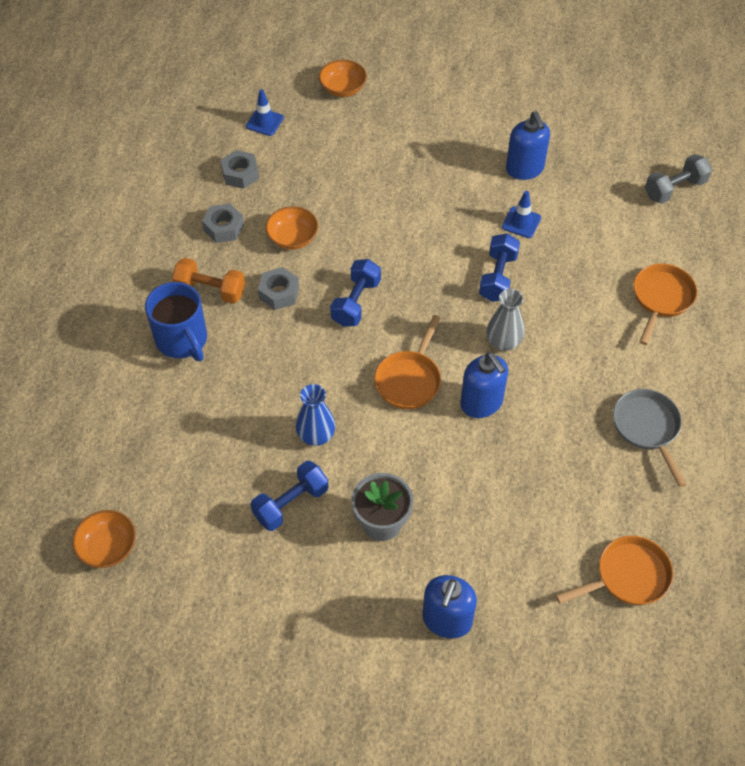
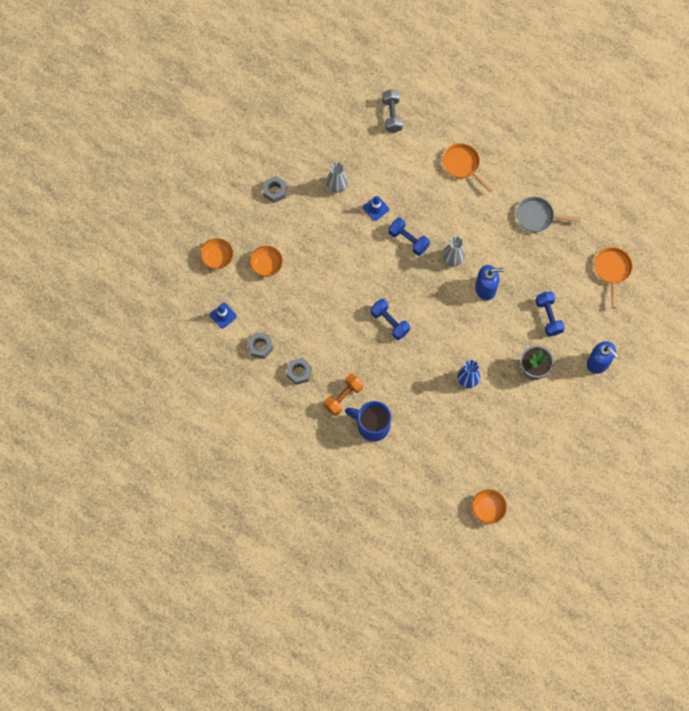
camera: 65 degrees left, 15 degrees up
blue mug [145,282,207,361] -> blue mug turned 150 degrees counterclockwise [345,401,392,442]
blue dumbbell [250,461,328,531] -> blue dumbbell moved to [535,292,565,336]
grey nut [258,267,299,310] -> grey nut moved to [263,176,287,203]
orange bowl [265,206,318,250] -> orange bowl moved to [249,246,283,277]
orange pan [374,315,441,409] -> none
blue soap dispenser [506,111,550,180] -> grey vase [326,162,348,193]

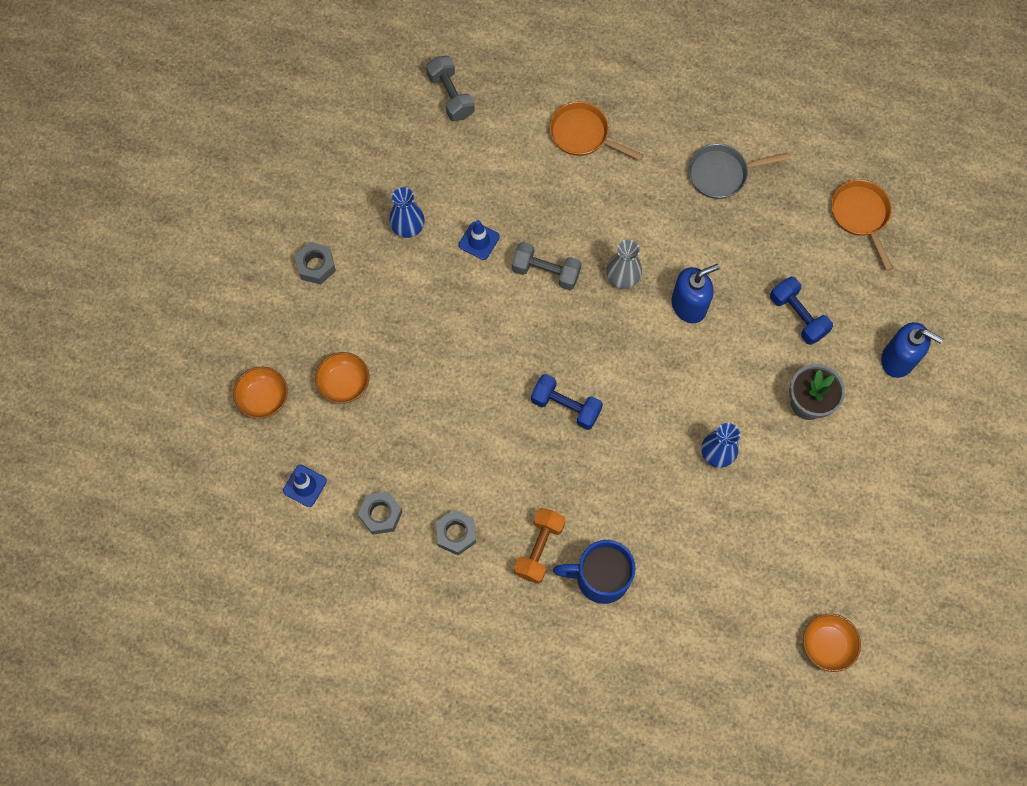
camera: 20 degrees left, 0 degrees up
grey vase [326,162,348,193] -> blue vase [389,187,425,238]
blue dumbbell [388,218,430,256] -> grey dumbbell [512,242,581,290]

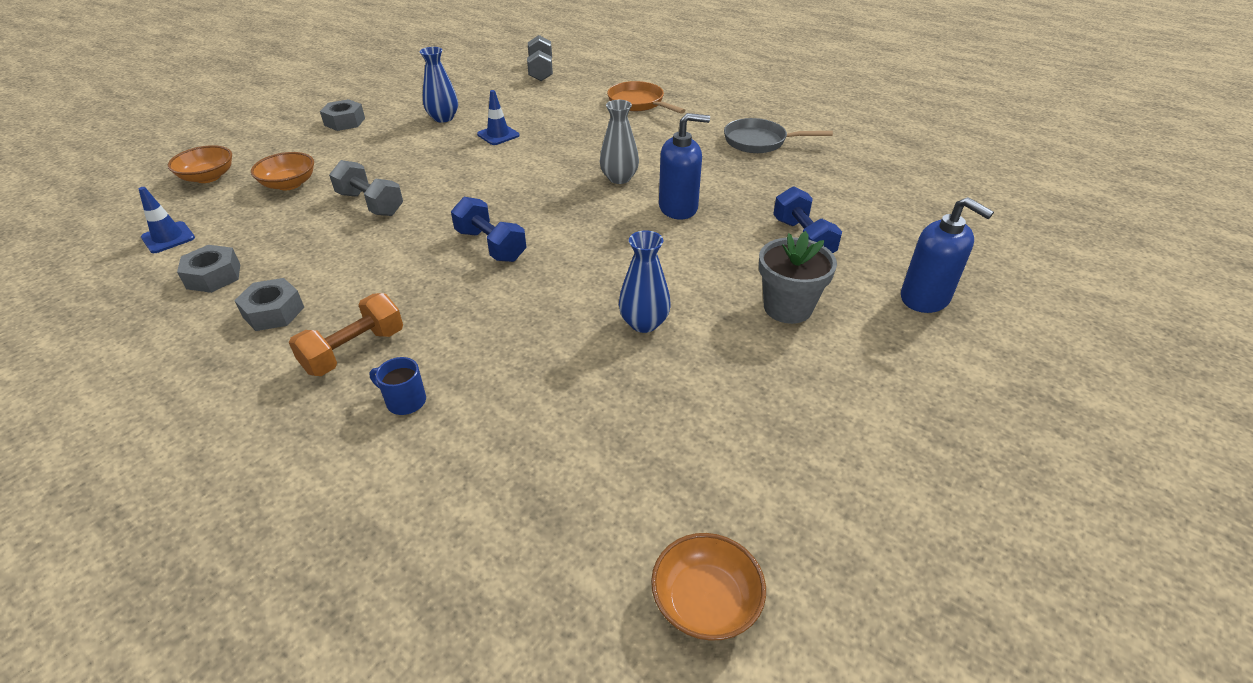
camera: 20 degrees right, 30 degrees down
grey dumbbell [512,242,581,290] -> grey dumbbell moved to [329,160,403,216]
blue mug [553,540,636,604] -> blue mug [369,357,426,415], size x0.48
orange pan [831,180,893,271] -> none

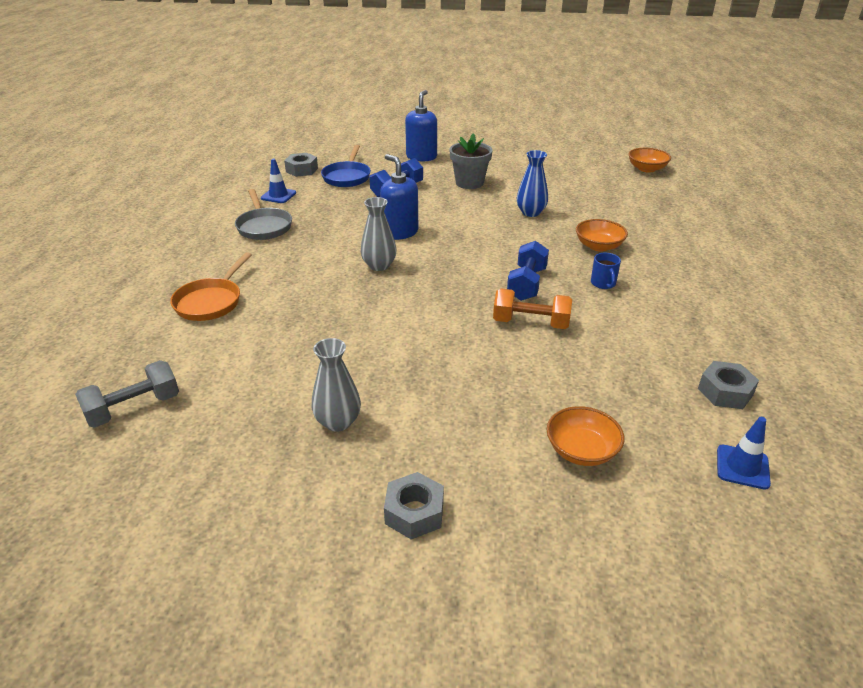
camera: 120 degrees left, 5 degrees down
orange bowl [168,145,232,183] -> orange bowl moved to [576,219,628,252]
grey nut [234,278,304,331] -> grey nut moved to [284,153,318,177]
orange dumbbell [289,293,403,376] -> orange dumbbell moved to [493,288,572,329]
grey dumbbell [329,160,403,216] -> none
blue mug [369,357,426,415] -> blue mug moved to [591,253,621,289]
blue vase [420,47,458,123] -> grey vase [312,338,361,432]
blue traffic cone [477,90,520,145] -> blue traffic cone moved to [261,159,296,203]
none -> blue pan [321,145,371,187]

